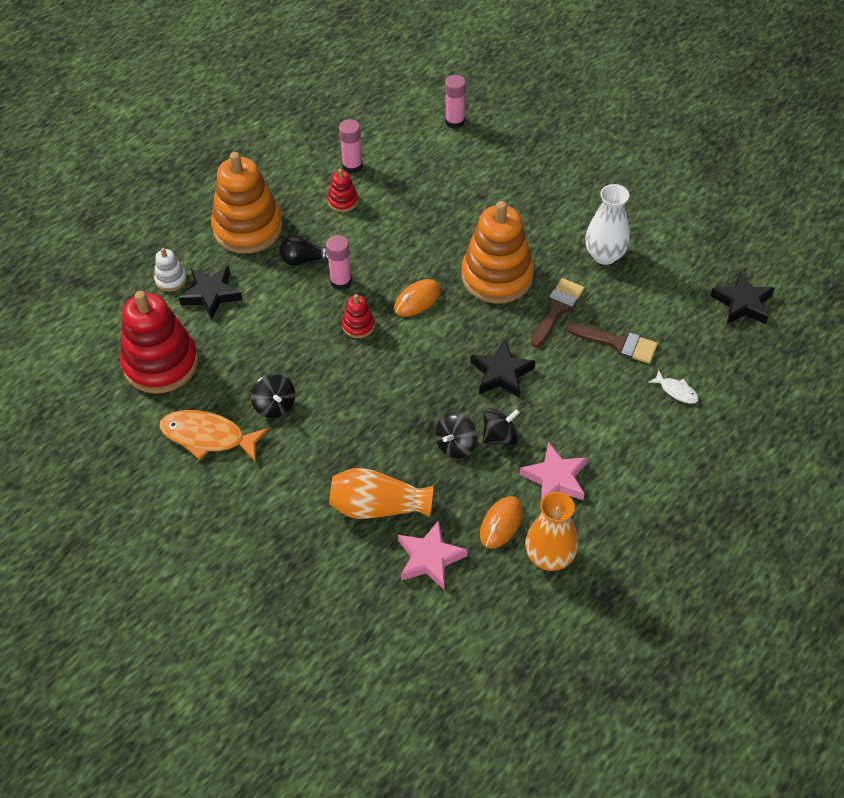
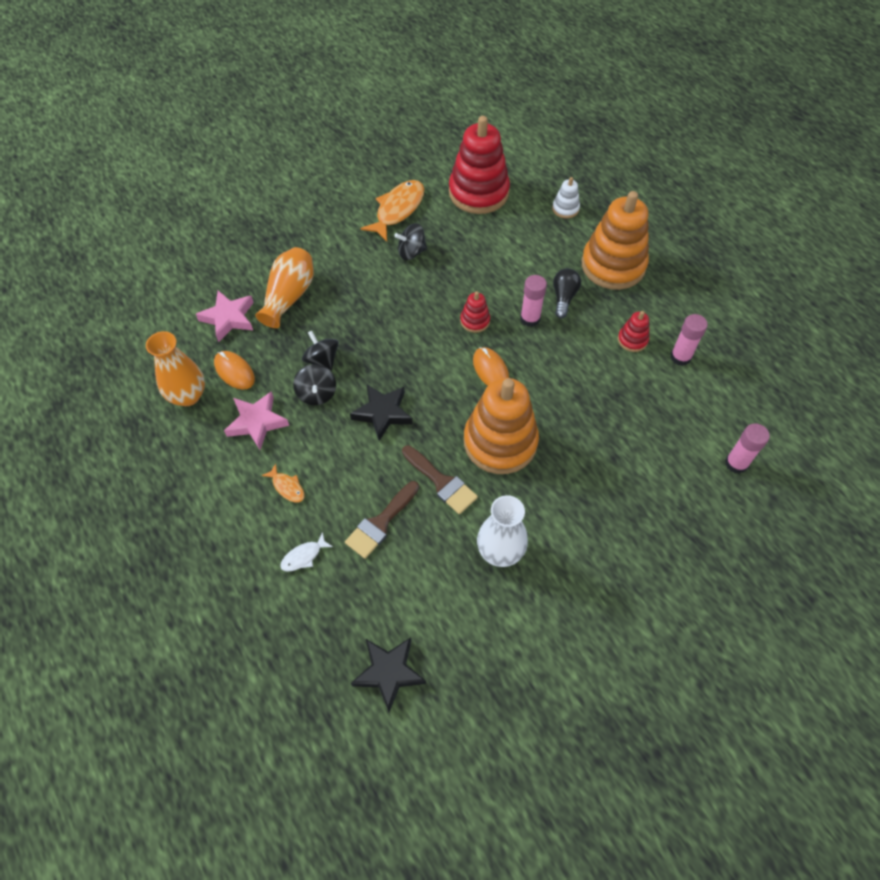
camera: 105 degrees right, 5 degrees up
black star [179,266,243,320] -> none
none -> orange fish [261,464,305,503]

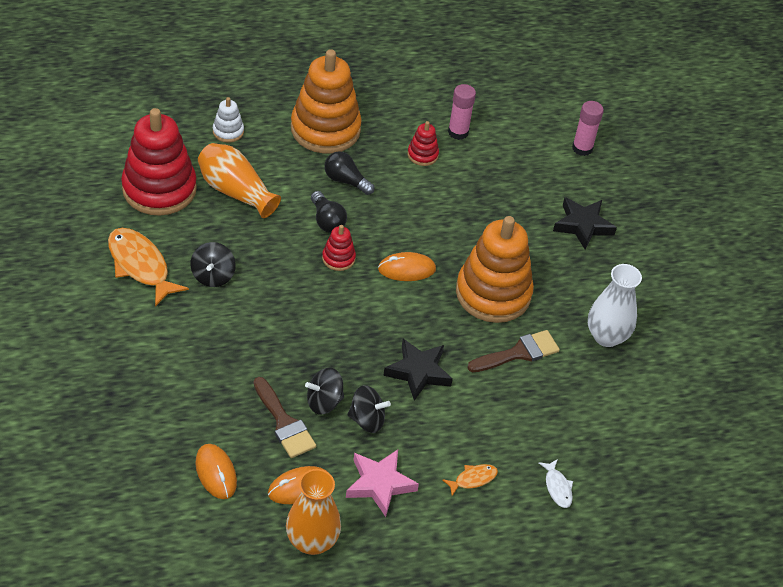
camera: 75 degrees left, 10 degrees down
pink star [196,291,254,342] -> orange mouse [195,444,237,499]
orange vase [255,247,313,328] -> orange vase moved to [198,143,281,218]
brown brush [345,481,419,559] -> brown brush moved to [253,377,316,458]
black star [351,637,426,712] -> black star moved to [553,197,617,250]
pink glue stick [520,275,547,327] -> none
none -> black light bulb [311,191,347,233]

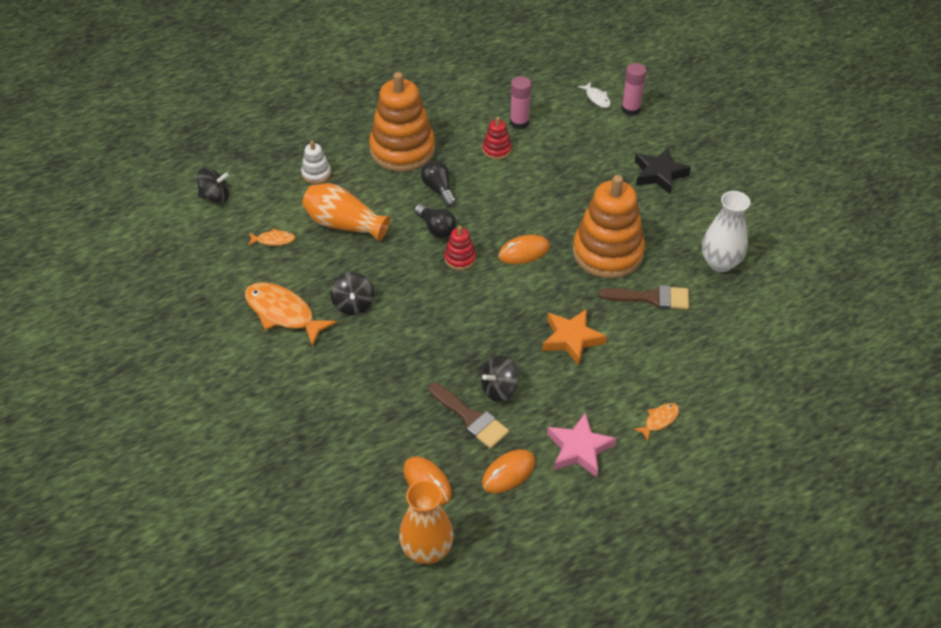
camera: 10 degrees left, 0 degrees up
red stacking toy [121,108,197,216] -> orange fish [248,228,296,246]
orange vase [286,469,341,555] -> orange vase moved to [399,480,454,564]
black light bulb [324,152,374,195] -> black light bulb turned 45 degrees clockwise [421,160,456,207]
black spinning top [347,385,391,433] -> black spinning top moved to [197,168,229,203]
black star [383,339,453,401] -> orange star [542,309,607,366]
brown brush [467,330,560,372] -> brown brush turned 45 degrees clockwise [599,285,689,310]
white fish [539,459,573,508] -> white fish moved to [578,81,611,108]

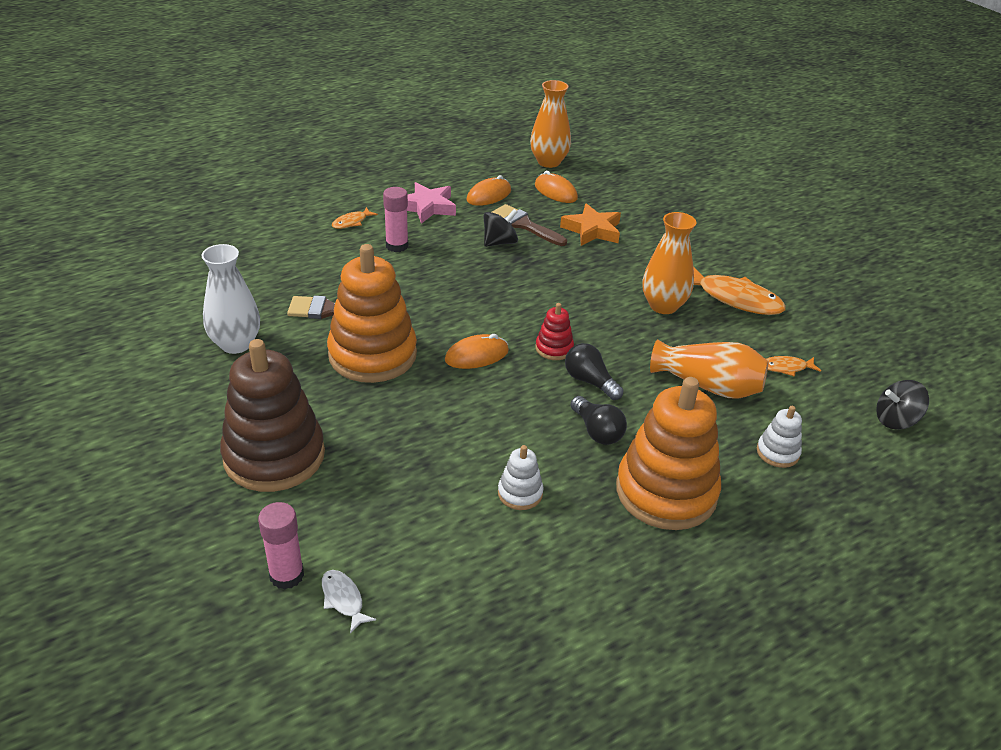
camera: 175 degrees right, 10 degrees down
black spinning top [331,272,374,315] -> orange vase [642,212,696,314]
red stacking toy [483,117,512,160] -> white stacking toy [498,445,544,510]
pink glue stick [510,76,531,129] -> pink glue stick moved to [383,187,408,252]
orange star [542,309,607,366] -> orange star moved to [560,203,621,246]
black star [635,147,691,194] -> brown stacking toy [220,339,325,492]

